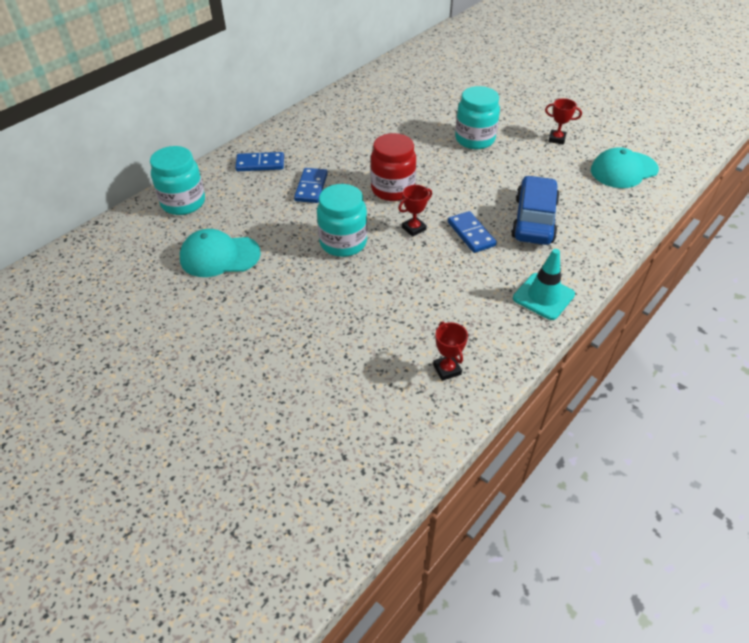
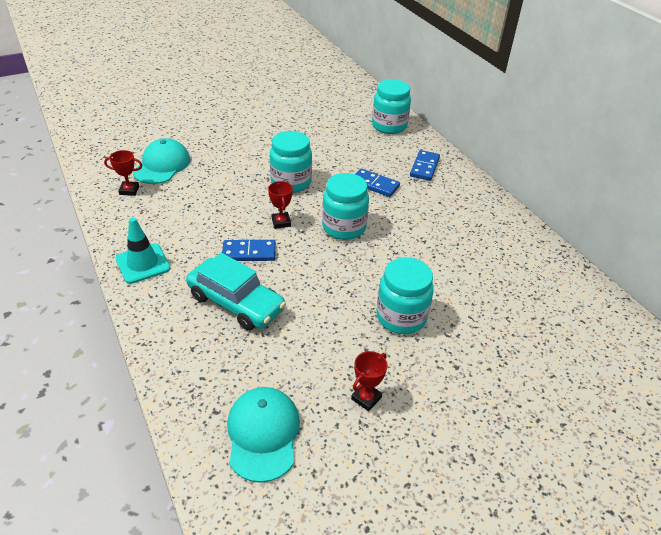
camera: 110 degrees right, 5 degrees down
turquoise cap [180,229,261,277] -> turquoise cap moved to [133,138,190,184]
red jar [370,133,416,201] -> turquoise jar [322,173,369,240]
blue car [511,175,560,245] -> turquoise car [186,253,286,331]

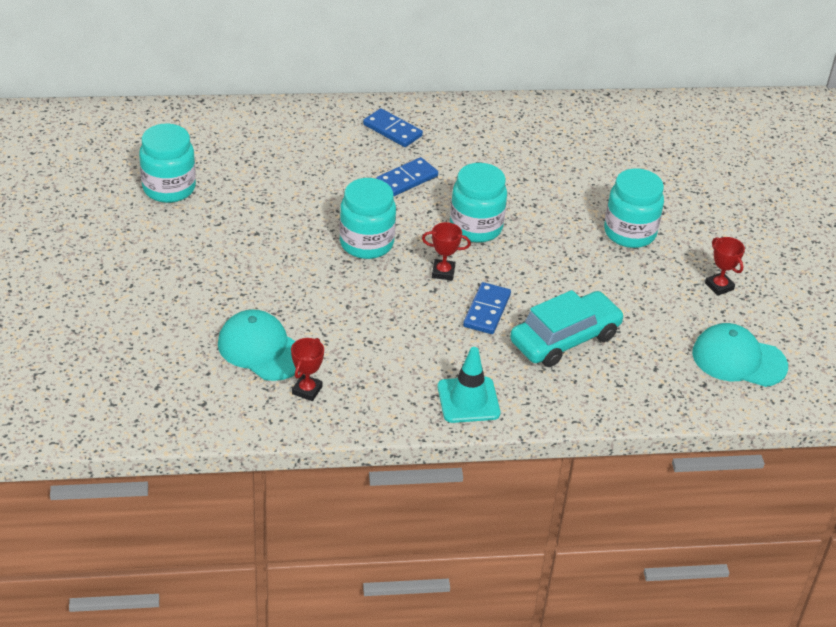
camera: 70 degrees left, 0 degrees up
turquoise jar [372,79,411,134] -> turquoise jar moved to [139,124,196,203]

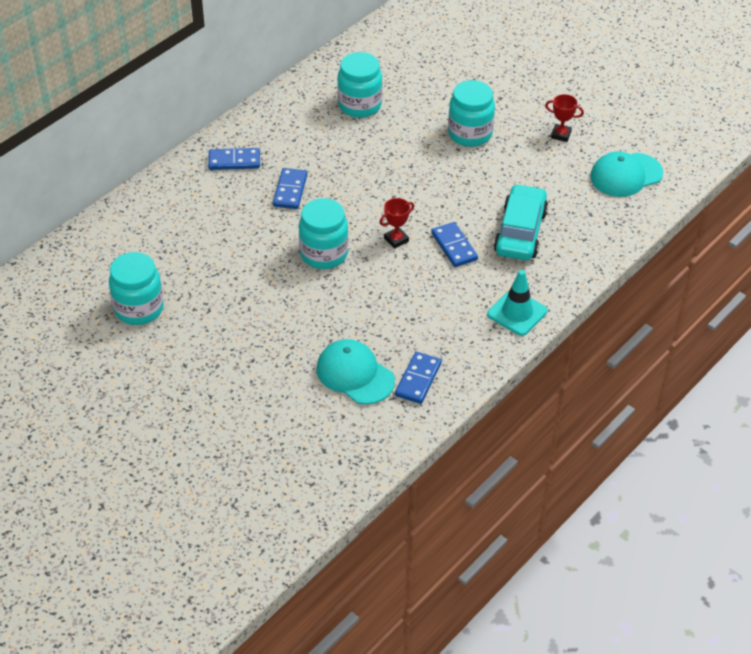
camera: 40 degrees left, 5 degrees up
turquoise cap [218,309,299,381] -> turquoise cap turned 45 degrees clockwise [316,339,395,405]
red trophy [291,338,324,401] -> blue domino [395,352,442,404]
turquoise jar [450,163,507,243] -> turquoise jar moved to [337,52,382,118]

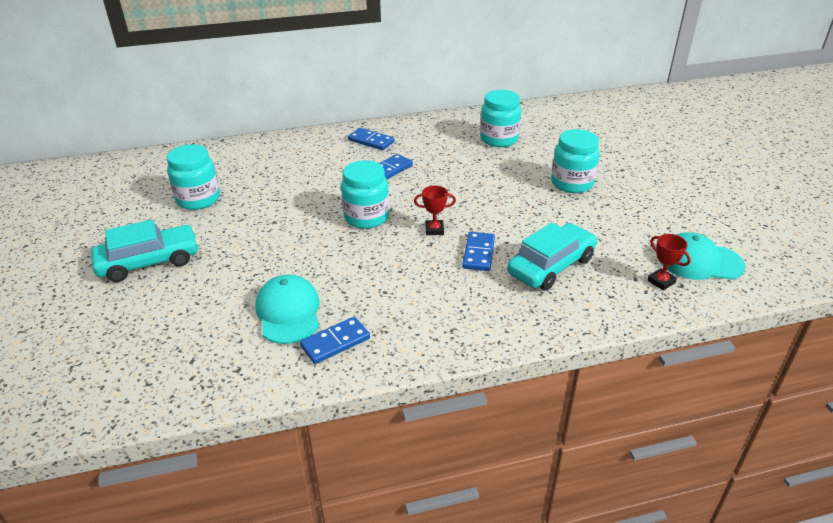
camera: 35 degrees right, 10 degrees down
turquoise traffic cone [487,270,547,336] -> none
red trophy [545,94,584,142] -> red trophy moved to [647,234,691,290]
none -> turquoise car [91,220,199,282]

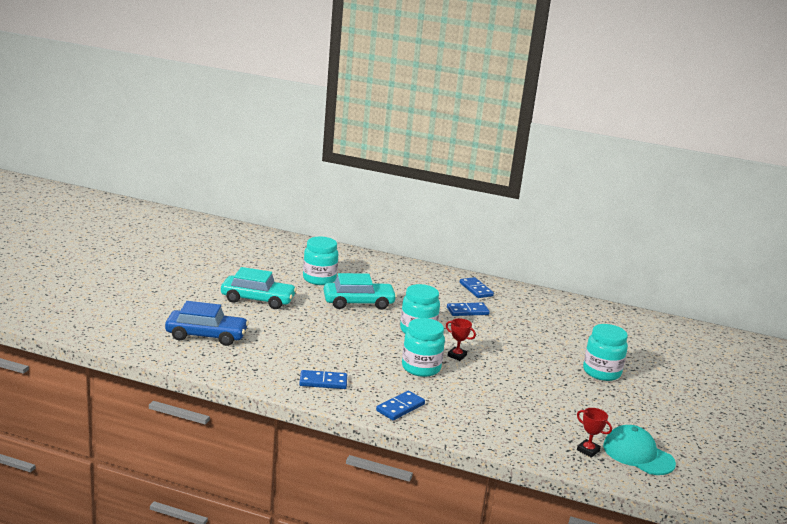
camera: 30 degrees right, 15 degrees down
turquoise cap [255,274,320,344] -> none
blue domino [462,232,495,271] -> blue domino moved to [376,390,425,420]
turquoise jar [480,90,521,147] -> turquoise jar moved to [402,318,445,377]
turquoise car [507,223,597,290] -> turquoise car moved to [324,273,397,310]
red trophy [647,234,691,290] -> red trophy turned 45 degrees counterclockwise [577,408,612,458]
none -> blue car [165,301,249,346]

